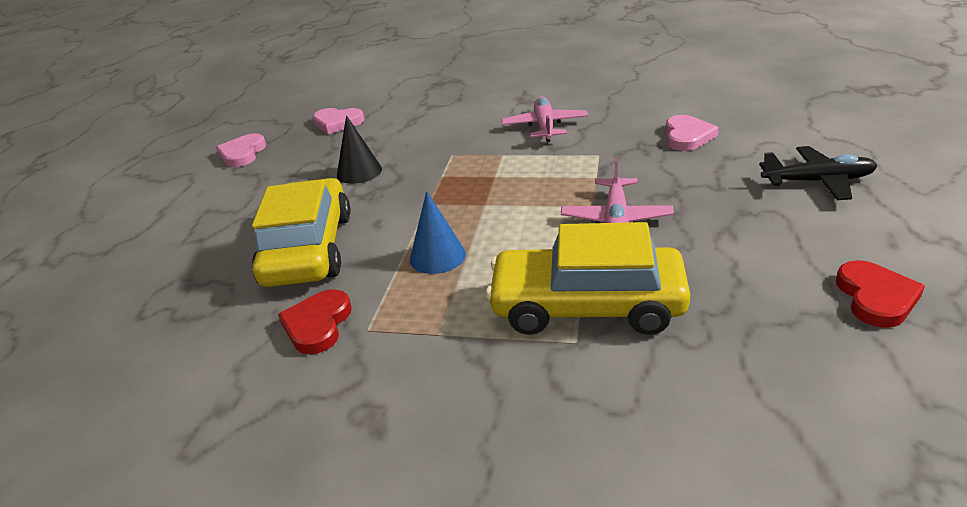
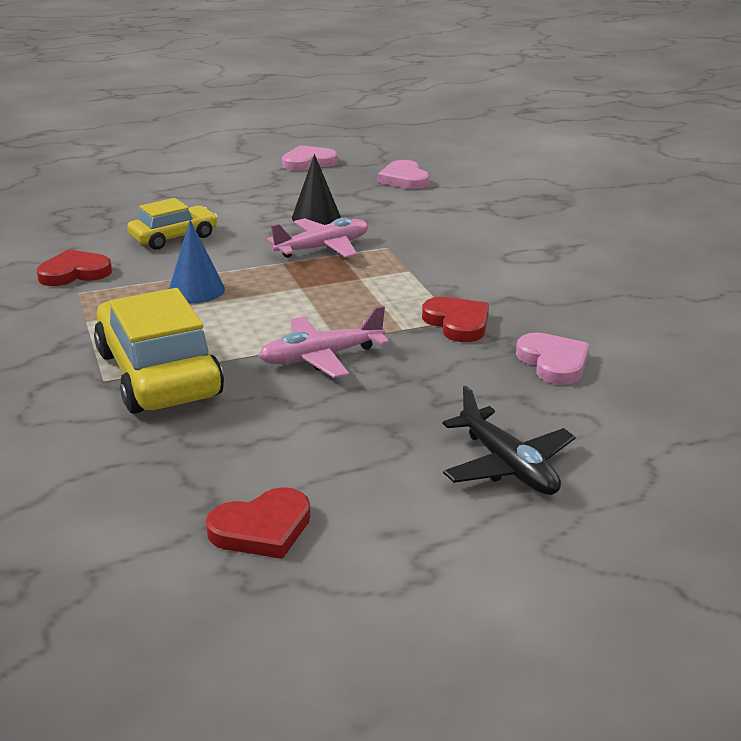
camera: 55 degrees right, 5 degrees down
yellow car [252,178,351,287] -> yellow car [127,198,218,250], size x0.57
pink plane [502,96,588,142] -> pink plane moved to [267,218,368,258]
pink heart [665,115,719,151] -> pink heart turned 90 degrees counterclockwise [516,332,589,385]
none -> red heart [422,297,489,342]

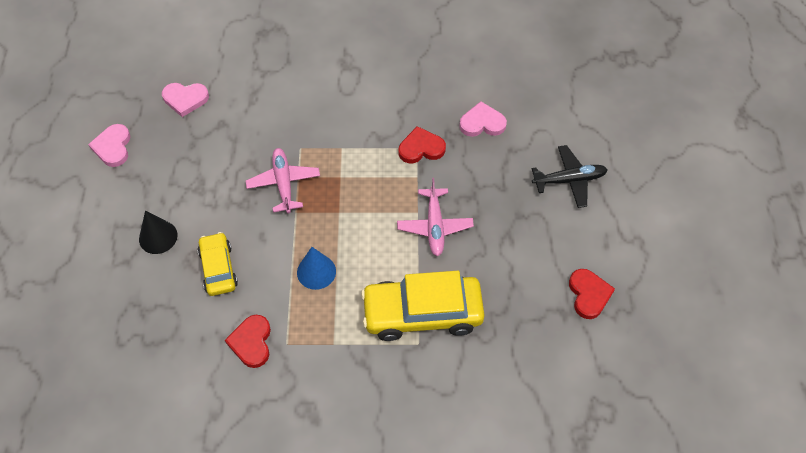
camera: 70 degrees left, 30 degrees up
black cone [292,154,341,225] -> black cone moved to [139,211,178,254]

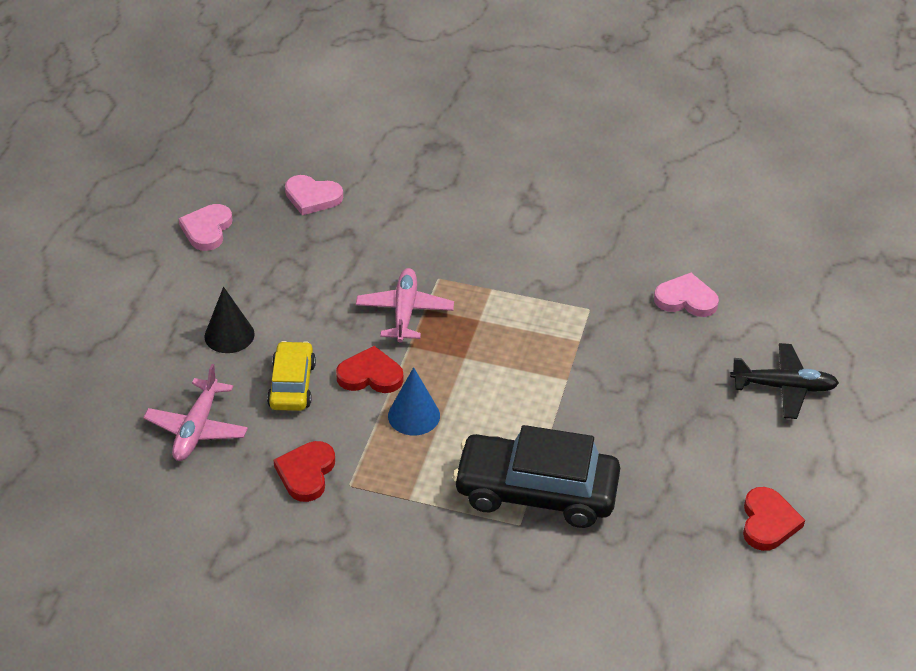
camera: 15 degrees right, 15 degrees down
yellow car [361,271,484,341] -> black car [453,425,620,528]
pink plane [397,178,474,256] -> pink plane moved to [143,364,248,461]
red heart [399,126,446,163] -> red heart moved to [336,346,403,393]

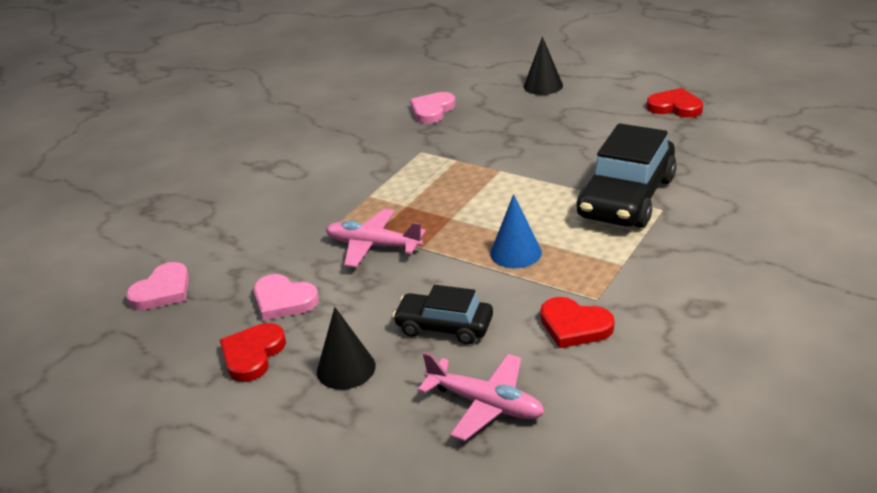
camera: 70 degrees left, 10 degrees down
pink heart [178,204,232,251] -> pink heart moved to [253,274,319,321]
yellow car [267,341,316,411] -> black car [393,285,493,345]
red heart [336,346,403,393] -> red heart moved to [220,323,286,382]
black plane [730,343,839,419] -> black cone [524,36,563,95]

